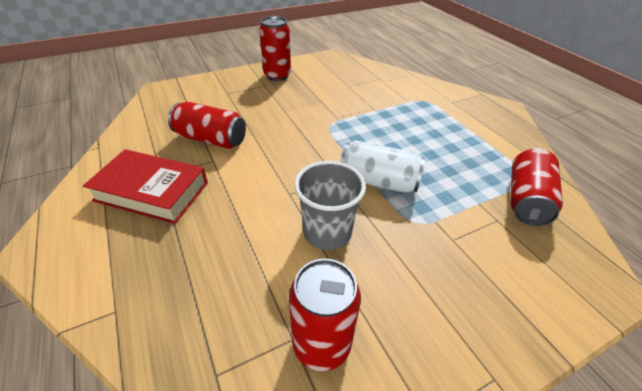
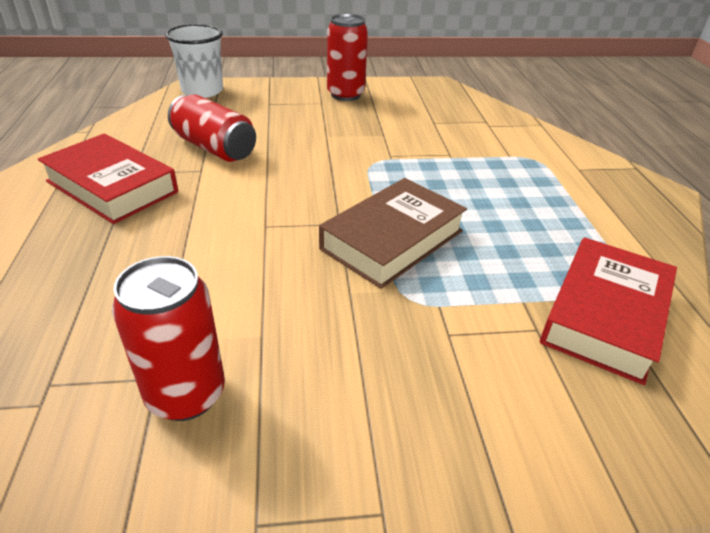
camera: 20 degrees right, 5 degrees down
grey cup [294,161,366,250] -> none
white can [340,140,425,193] -> brown book [319,178,467,289]
red can [510,148,563,226] -> red book [540,237,677,385]
none -> white cup [165,24,223,98]

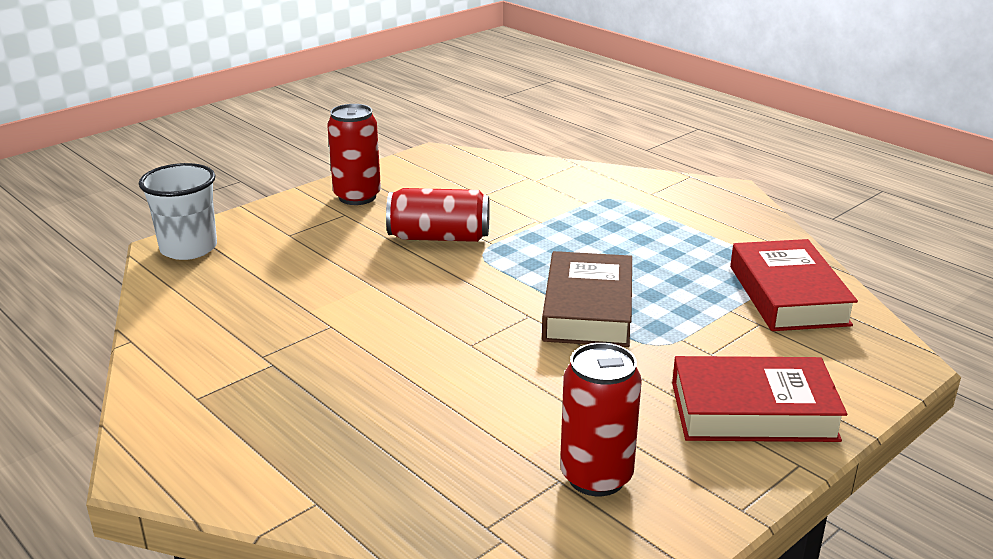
camera: 35 degrees left, 10 degrees down
red book [38,133,178,224] -> red book moved to [672,356,847,442]
red can [168,94,256,162] -> red can moved to [386,188,490,242]

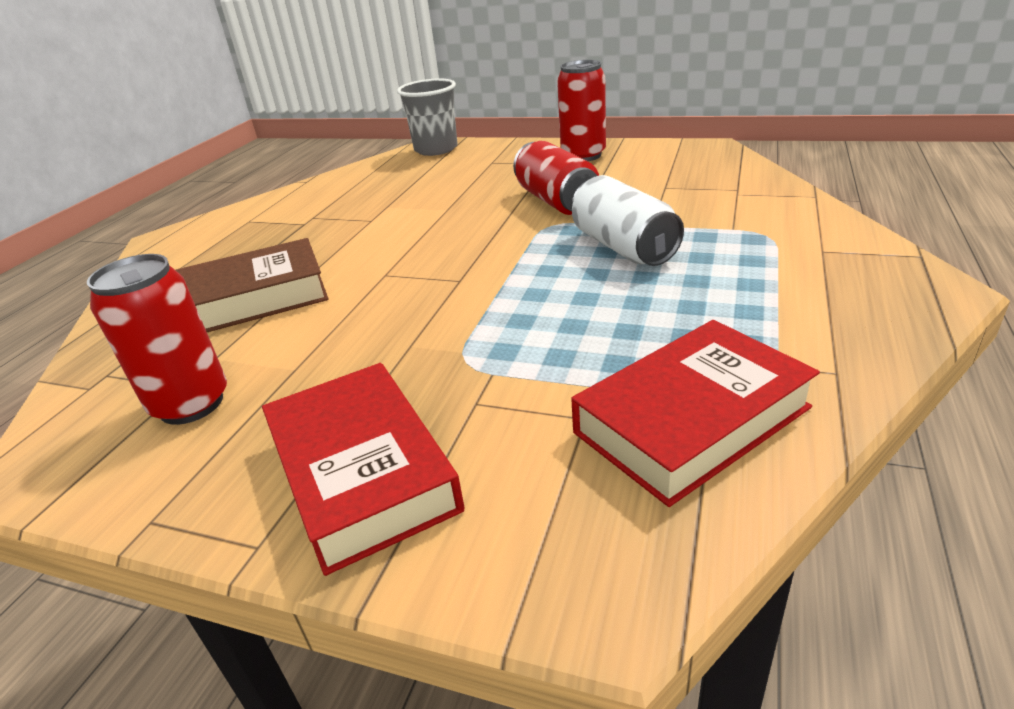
camera: 65 degrees right, 5 degrees up
white cup [139,163,217,260] -> grey cup [397,79,458,156]
brown book [542,251,632,347] -> brown book moved to [176,238,328,332]
none -> white can [571,175,684,266]

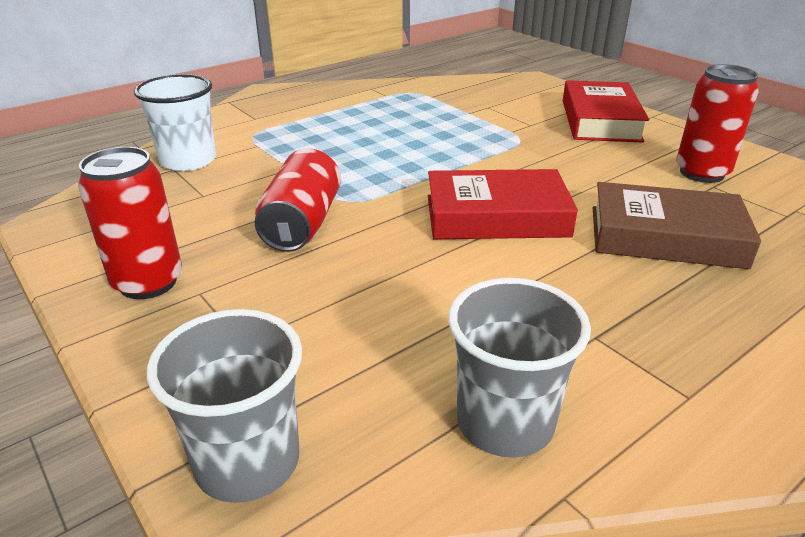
camera: 150 degrees left, 0 degrees up
white can [571,175,684,266] -> none
red book [571,320,820,507] -> red book moved to [428,169,578,239]
none -> white cup [134,74,216,171]
none -> grey cup [448,278,591,458]

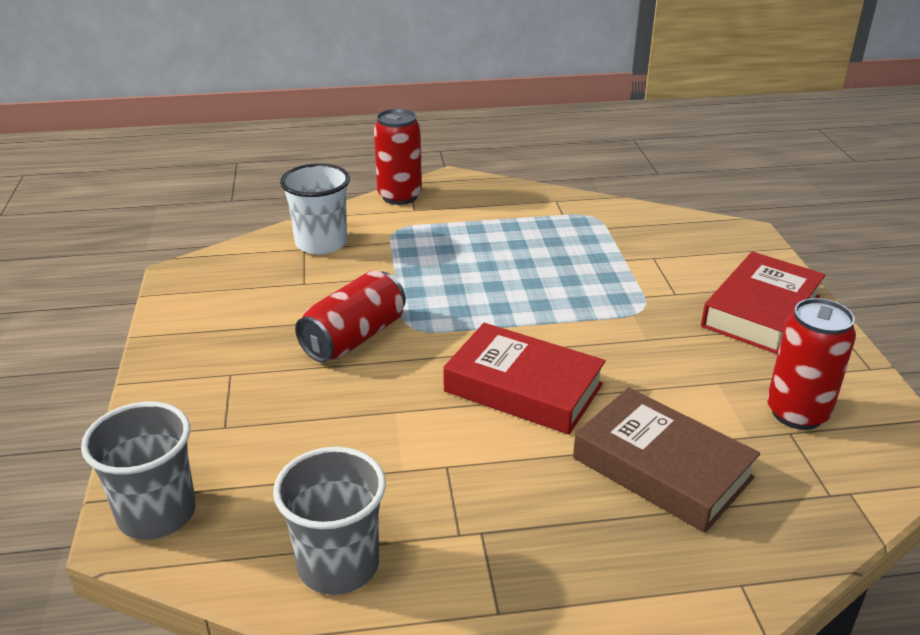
camera: 30 degrees right, 0 degrees up
red can [78,147,182,299] -> red can moved to [374,109,422,205]

